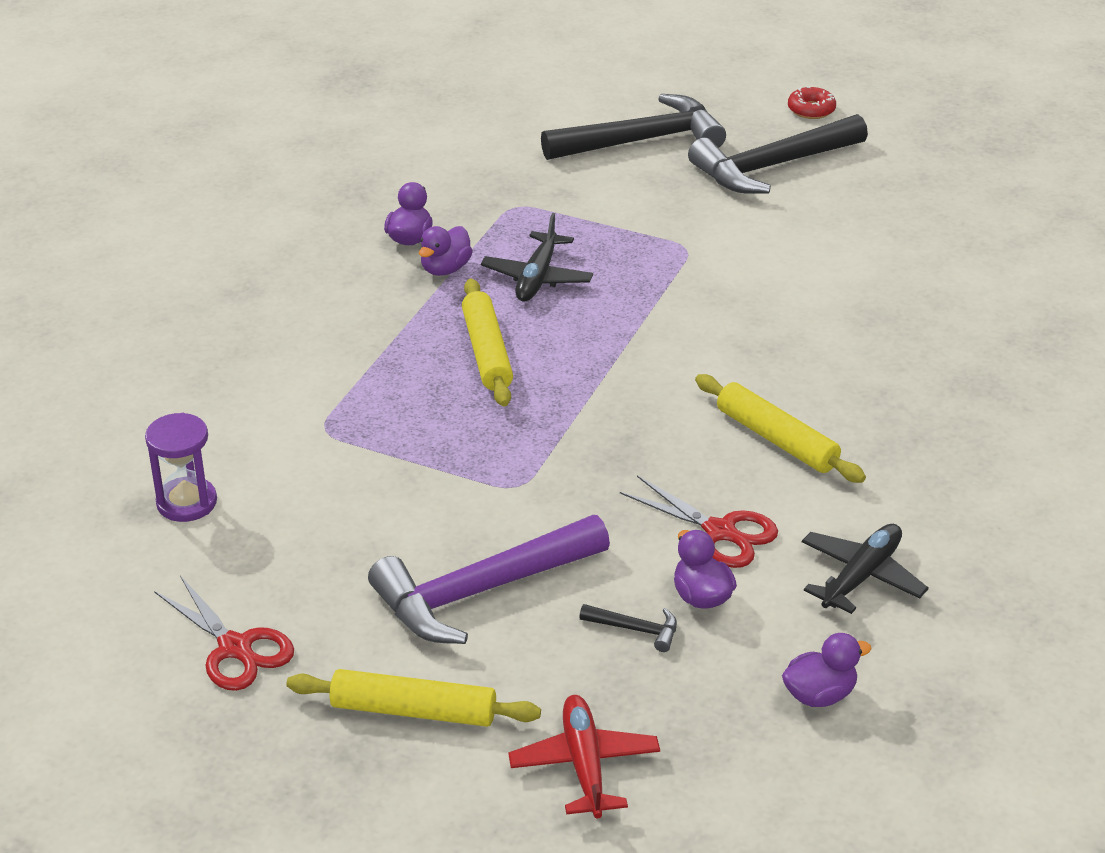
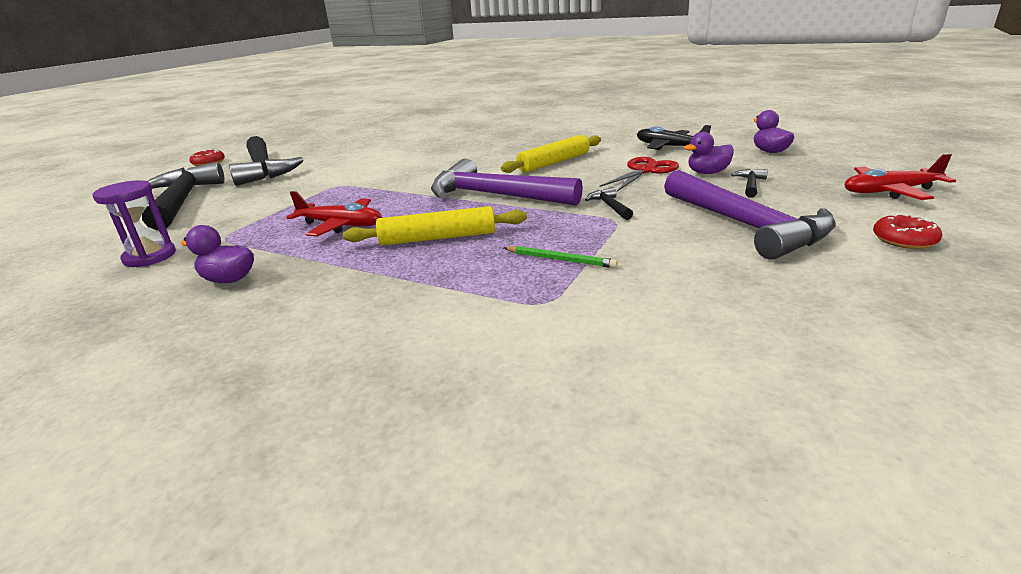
camera: 85 degrees left, 10 degrees down
purple hourglass [145,413,217,522] -> purple hourglass moved to [92,180,176,267]
red scissors [154,575,294,691] -> none
yellow rolling pin [286,669,541,727] -> red donut [873,213,942,249]
purple duck [419,226,473,276] -> none
black plane [481,213,593,302] -> red plane [286,191,382,237]
none -> purple hammer [431,159,583,206]
none -> green pencil [504,246,618,268]
none -> black hammer [585,187,633,220]

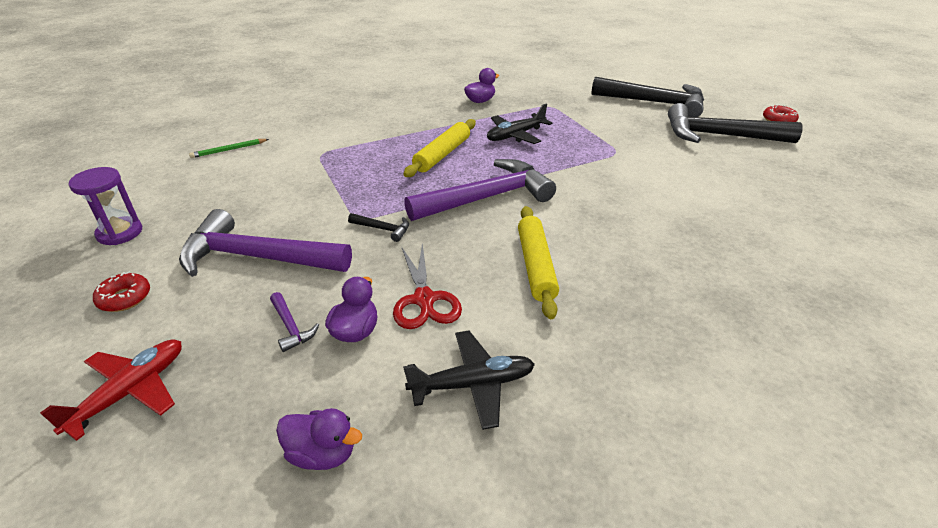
camera: 125 degrees right, 10 degrees up
purple hourglass [92,180,176,267] -> purple hourglass moved to [68,167,142,245]
red plane [286,191,382,237] -> black plane [487,104,552,144]
green pencil [504,246,618,268] -> green pencil moved to [189,139,269,158]
black hammer [731,169,768,198] -> purple hammer [270,292,319,352]

